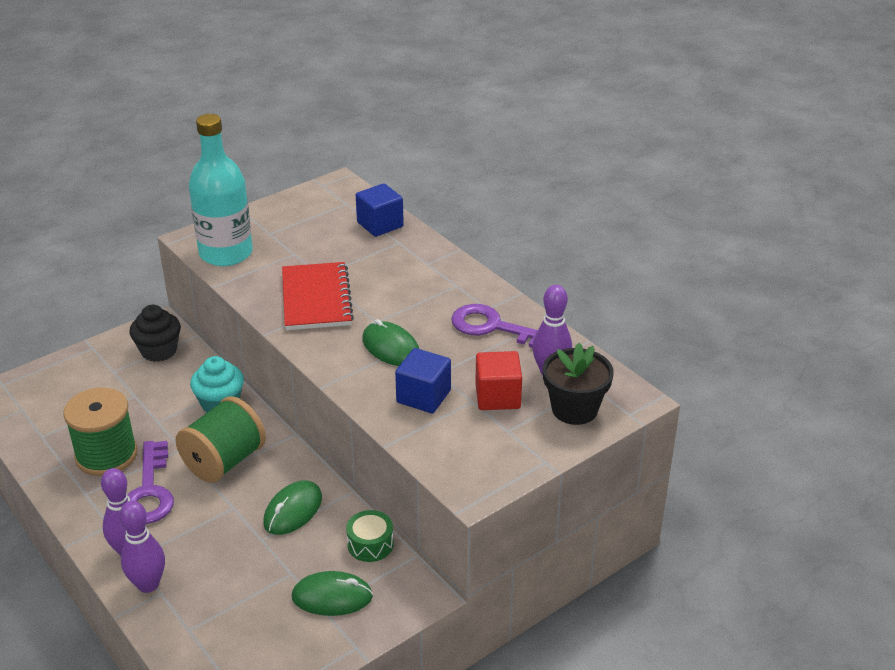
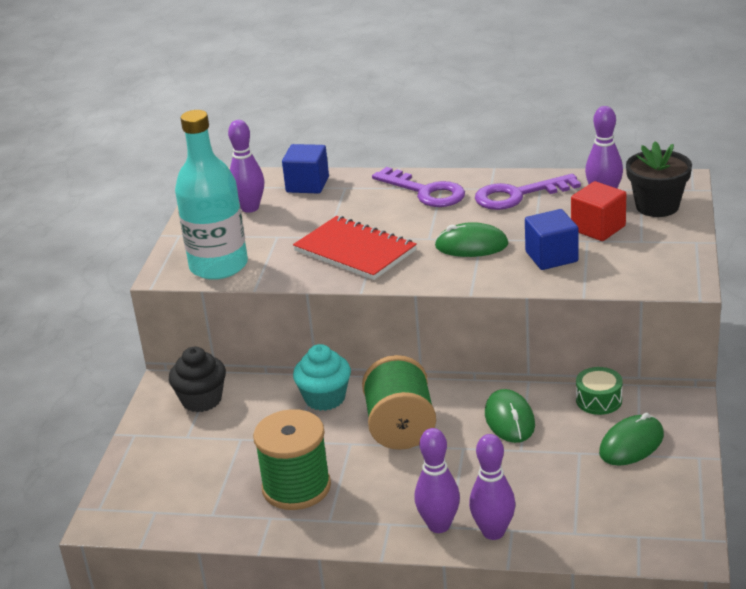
camera: 40 degrees left, 5 degrees down
purple key [127,441,174,524] -> purple key moved to [372,167,465,207]
none -> purple bowling pin [228,120,264,213]

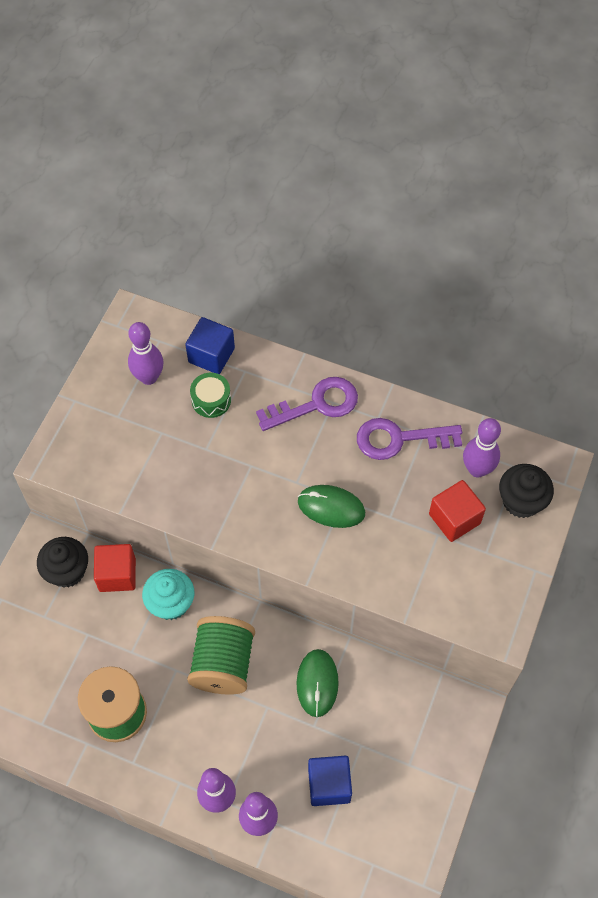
camera: 10 degrees right, 30 degrees up
turquoise bottle [175,110,248,280] -> none
red notebook [293,216,417,280] -> none
purple key [372,167,465,207] -> purple key turned 75 degrees counterclockwise [256,377,358,431]
blue cube [525,209,579,270] -> blue cube moved to [308,756,352,806]
green drum [576,367,623,415] -> green drum moved to [190,373,231,418]
green mouse [599,413,664,466] -> none
black flower pot [626,141,692,217] -> black cupcake [499,464,554,518]
none -> red cube [94,544,136,592]

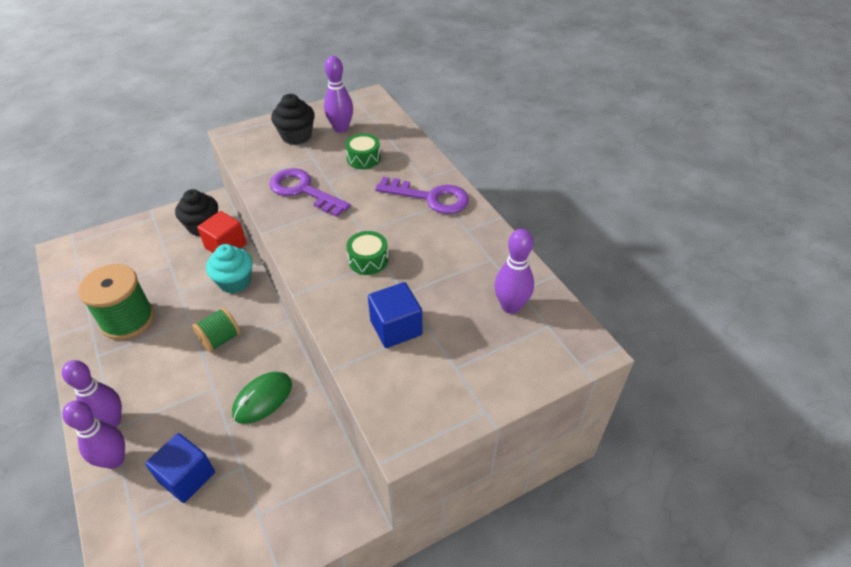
camera: 40 degrees right, 15 degrees down
blue cube [185,317,235,374] -> blue cube moved to [368,282,422,348]
green spool [187,616,255,695] -> green spool [192,307,241,353], size x0.60
green mouse [298,485,365,528] -> green drum [346,231,388,275]
purple key [357,418,462,460] -> purple key moved to [269,168,351,217]
red cube [429,480,486,542] -> none
black cupcake [499,464,554,518] -> black cupcake moved to [271,94,315,145]

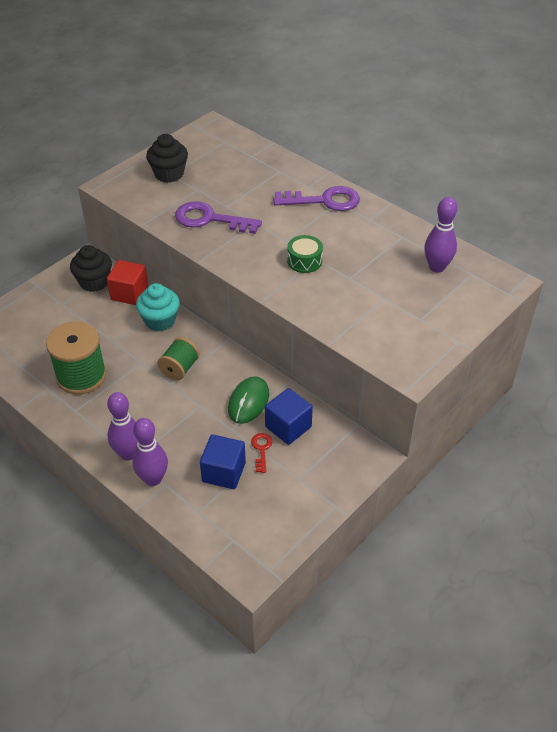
camera: 20 degrees left, 0 degrees up
purple bowling pin [324,56,353,133] -> none
green drum [345,133,381,169] -> none
blue cube [368,282,422,348] -> blue cube moved to [265,388,313,445]
none -> red key [251,433,272,473]

